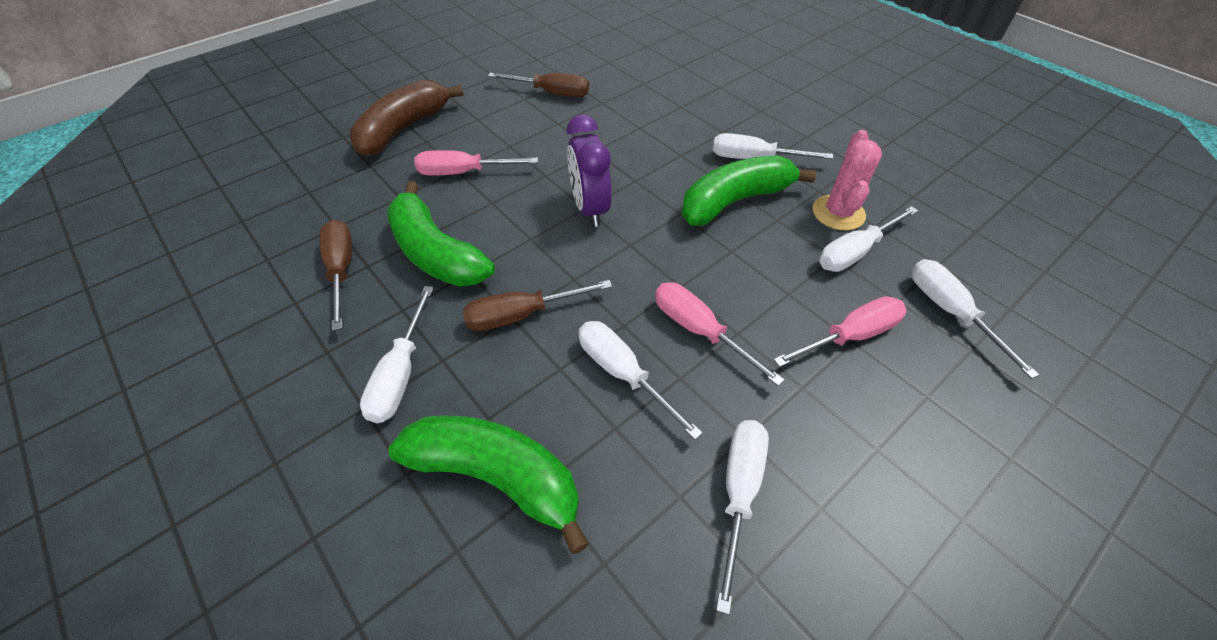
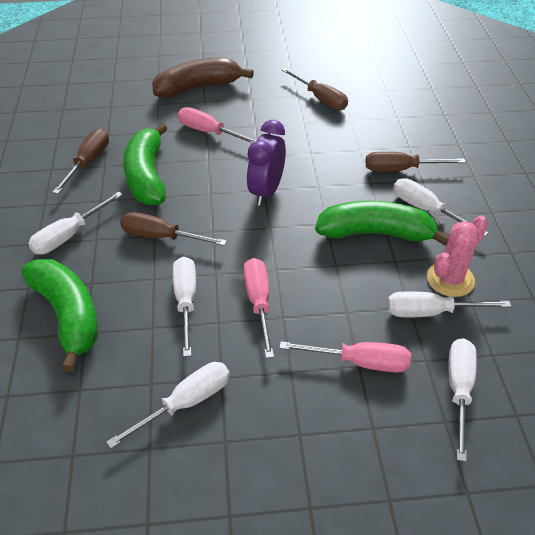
camera: 35 degrees right, 5 degrees down
none -> brown screwdriver [366,152,466,172]

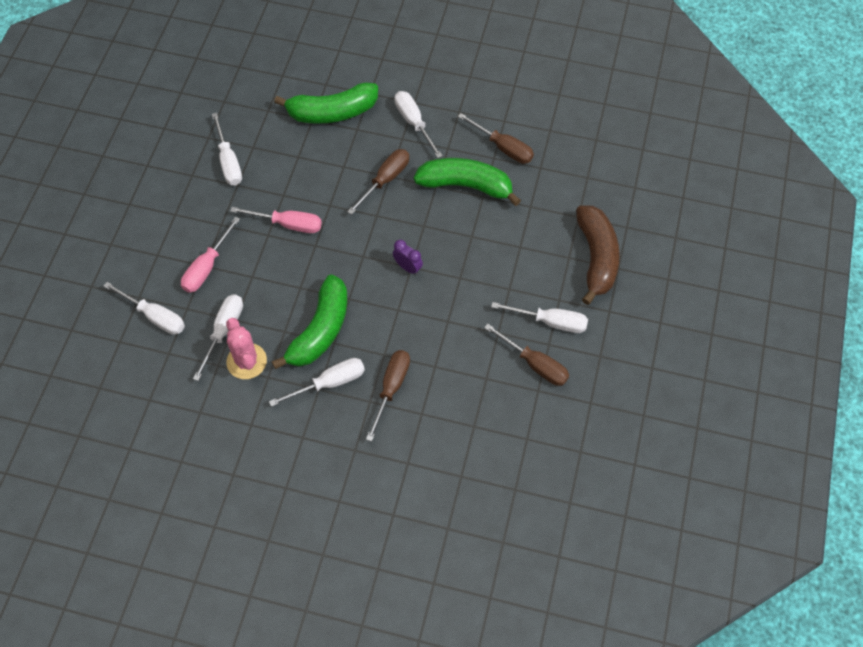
camera: 110 degrees right, 15 degrees up
white screwdriver [173,257,196,357] -> white screwdriver moved to [491,302,588,333]
pink screwdriver [178,107,257,143] -> none
purple clock [247,120,286,206] -> purple clock [393,240,423,275], size x0.57
brown screwdriver [282,68,348,110] -> brown screwdriver turned 120 degrees counterclockwise [484,324,569,386]

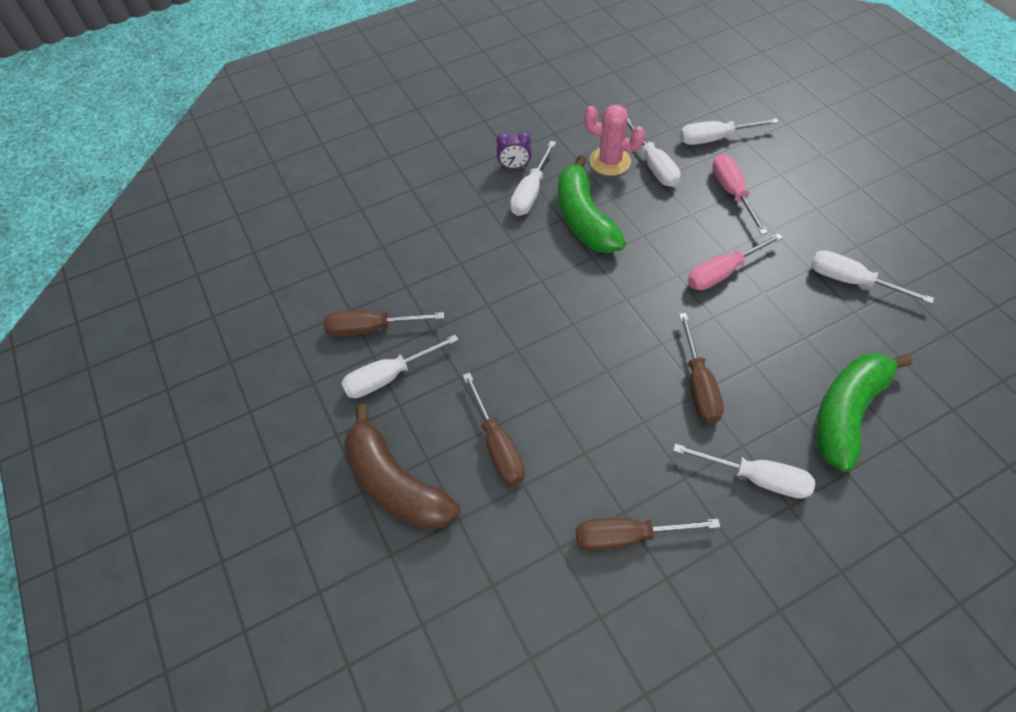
camera: 140 degrees right, 5 degrees down
brown screwdriver [366,350,410,442] -> brown screwdriver moved to [462,372,525,486]
purple clock [393,240,423,275] -> purple clock moved to [497,132,532,169]
green banana [414,158,521,206] -> none

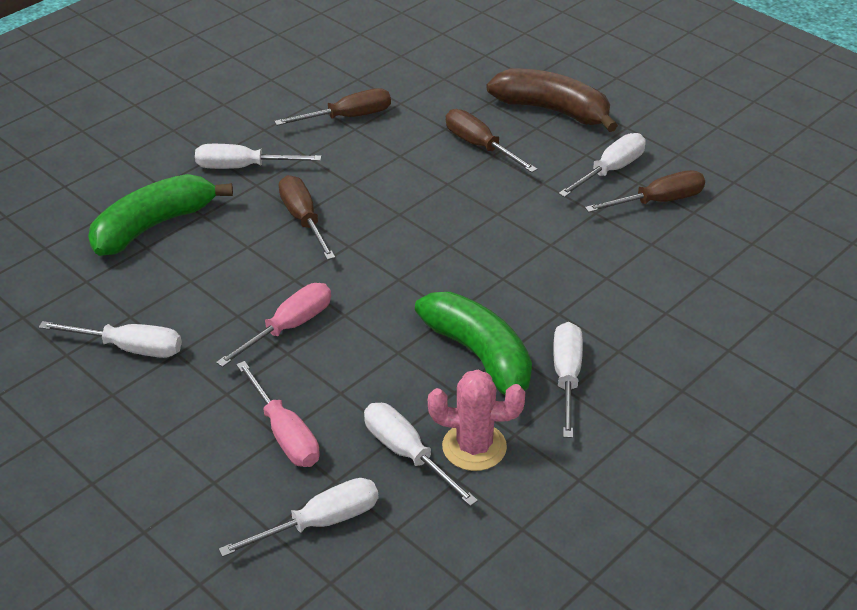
camera: 160 degrees right, 15 degrees down
purple clock [497,132,532,169] -> none
green banana [816,353,912,472] -> green banana turned 150 degrees counterclockwise [88,174,233,256]

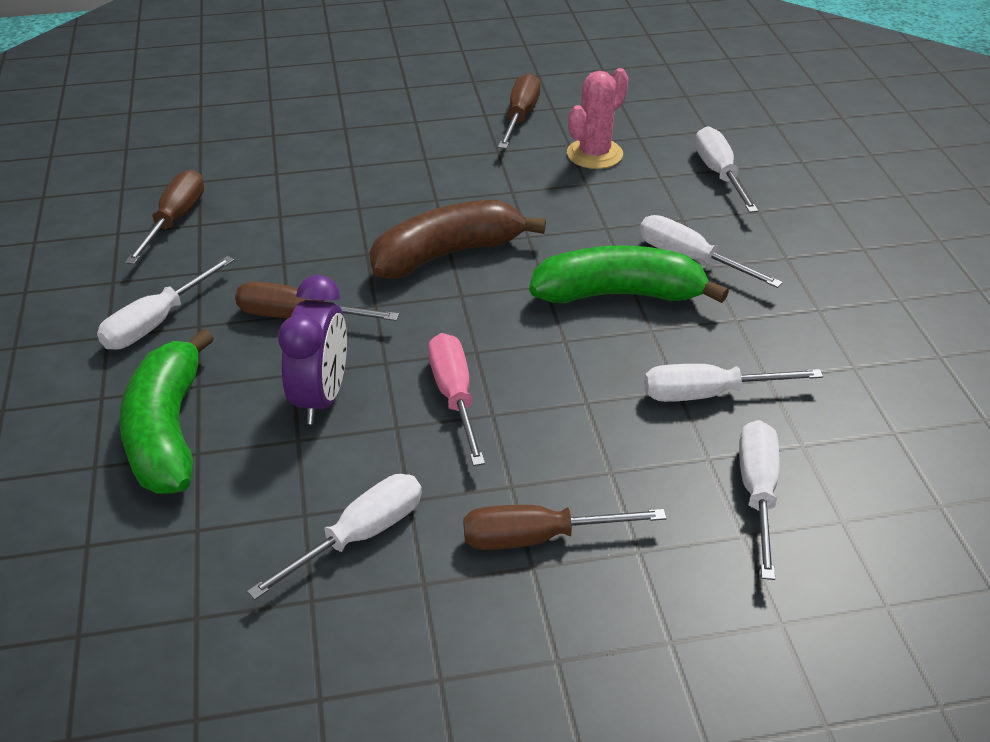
camera: 55 degrees left, 0 degrees up
pink screwdriver [236,361,320,467] -> none
pink cactus [428,370,525,471] -> pink cactus moved to [567,68,629,169]
brown screwdriver [446,109,538,173] -> brown screwdriver moved to [463,505,667,550]
brown banana [487,68,618,132] -> brown banana moved to [370,200,546,279]
white screwdriver [558,133,646,197] -> white screwdriver moved to [695,126,758,213]
none -> purple clock [278,275,347,424]

